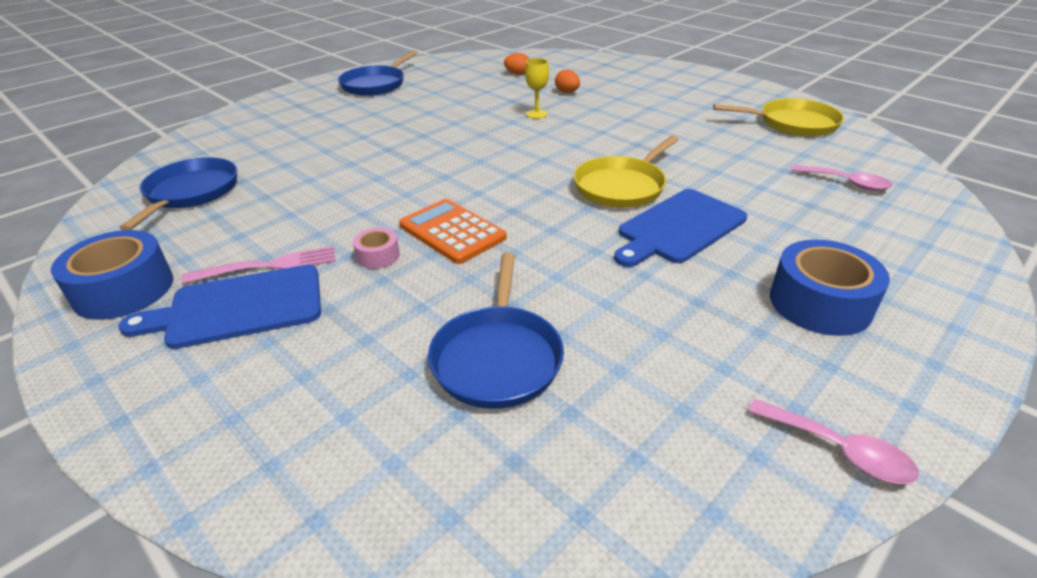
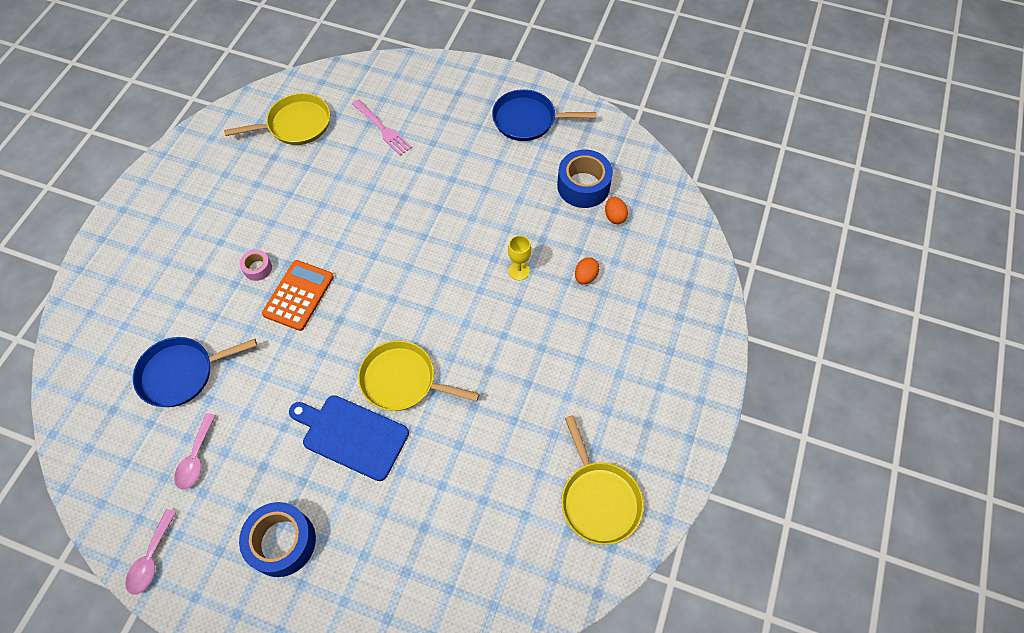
camera: 65 degrees right, 25 degrees up
blue tape [51,230,173,320] -> blue tape moved to [557,150,613,208]
blue cutting board [119,265,321,349] -> none
blue pan [120,157,237,230] -> yellow pan [224,93,330,145]
pink fork [181,246,335,284] -> pink fork moved to [352,99,412,155]
pink spoon [791,165,893,191] -> pink spoon moved to [174,413,216,490]

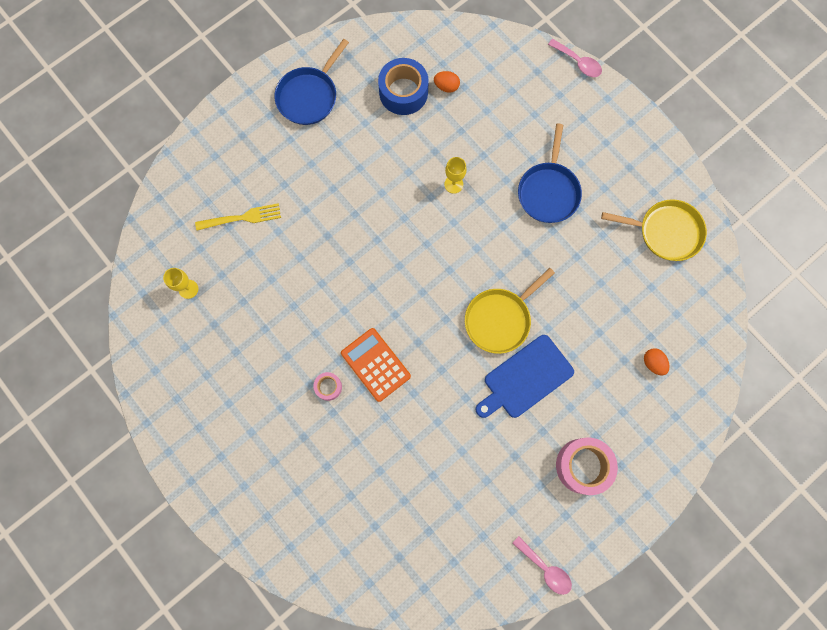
camera: 60 degrees left, 15 degrees up
blue pan [133,337,257,407] -> blue pan moved to [518,124,582,223]
pink spoon [174,413,216,490] -> pink spoon moved to [548,39,602,77]
yellow pan [224,93,330,145] -> yellow goblet [163,268,198,299]
blue tape [239,502,316,577] -> pink tape [556,438,618,495]
pink fork [352,99,412,155] -> yellow fork [195,203,281,231]
orange egg [575,257,599,284] -> orange egg moved to [644,348,669,375]

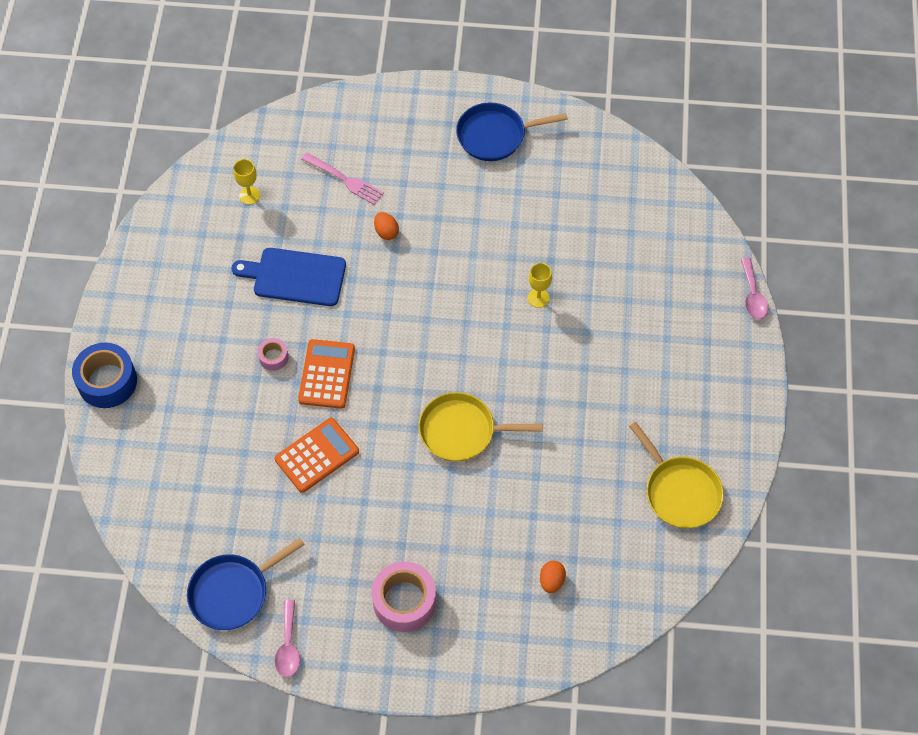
camera: 45 degrees right, 15 degrees down
yellow fork [195,203,281,231] -> pink fork [301,153,384,205]
blue tape [378,58,429,115] -> blue tape moved to [72,343,137,408]
orange egg [434,71,460,93] -> orange egg moved to [374,212,399,240]
blue cutting board [476,335,574,418] -> blue cutting board moved to [232,248,346,306]
blue pan [518,124,582,223] -> blue pan moved to [187,538,305,630]
none -> orange calculator [275,418,359,493]

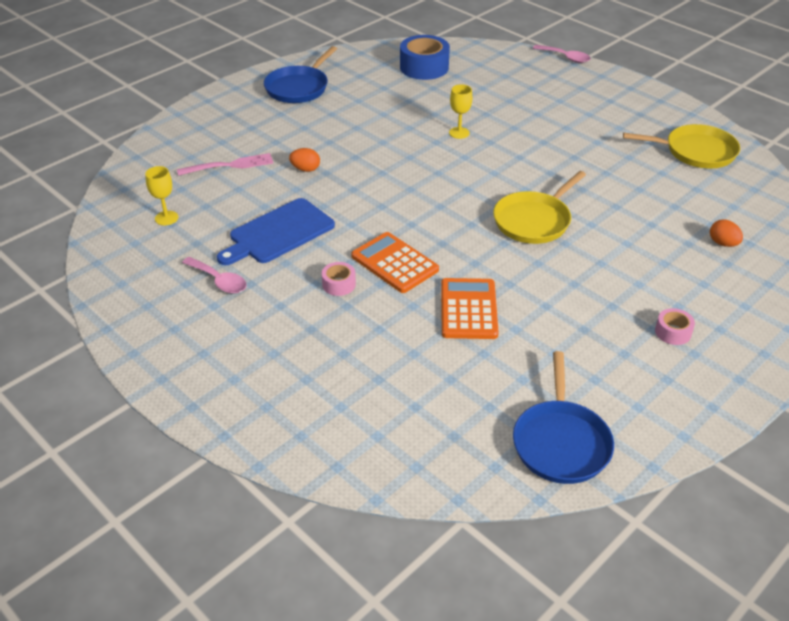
camera: 50 degrees left, 20 degrees down
blue tape [72,343,137,408] -> blue tape moved to [400,35,450,80]
pink spoon [275,600,300,678] -> pink spoon moved to [182,257,247,294]
pink tape [372,561,436,632] -> pink tape [655,308,695,345], size x0.50

